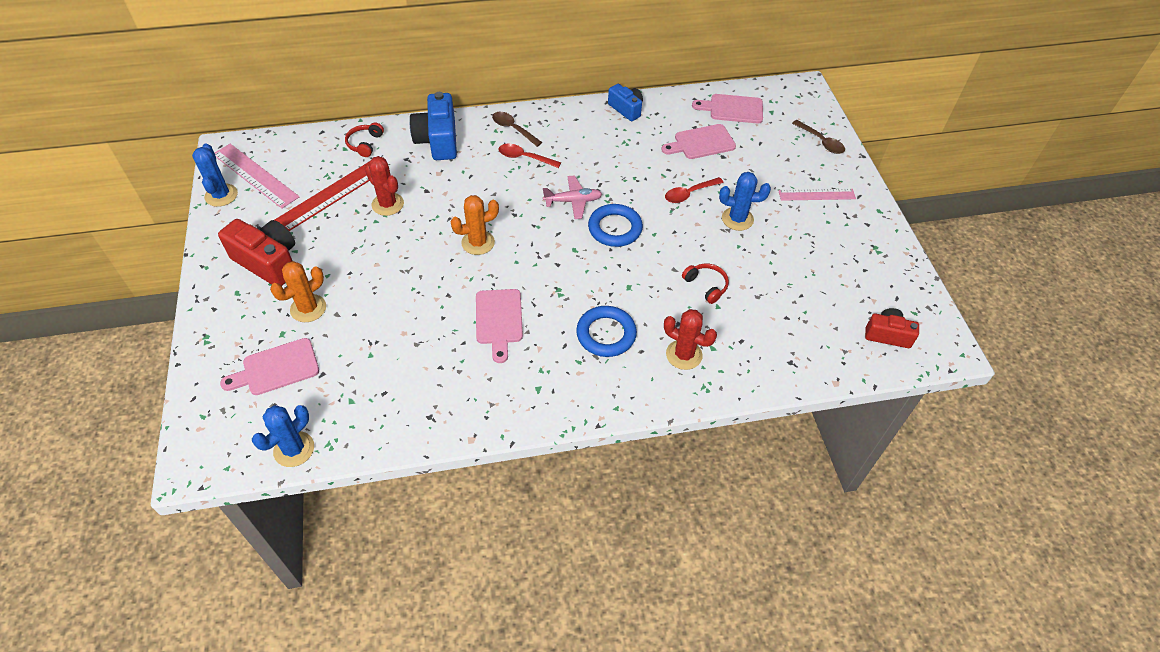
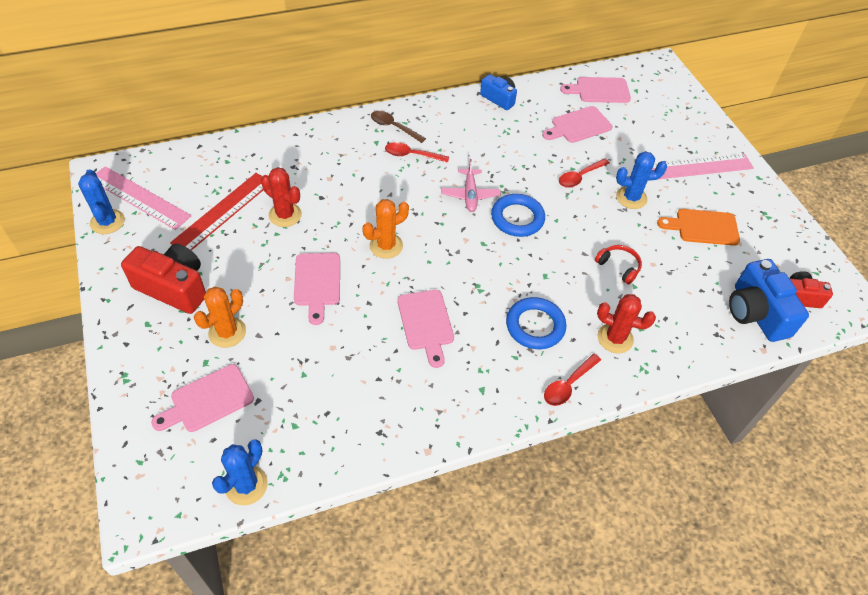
camera: 10 degrees left, 0 degrees up
red headphones [345,122,384,157] -> none
blue camera [410,92,457,160] -> blue camera moved to [729,259,809,342]
pink plane [543,175,602,219] -> pink plane turned 105 degrees clockwise [441,159,501,212]
pink ruler [778,189,856,201] -> pink ruler [652,154,754,180], size x1.50
brown spoon [792,120,845,154] -> none
none -> pink cutting board [294,253,340,325]
none -> red spoon [544,354,601,406]
none -> orange cutting board [657,209,740,246]

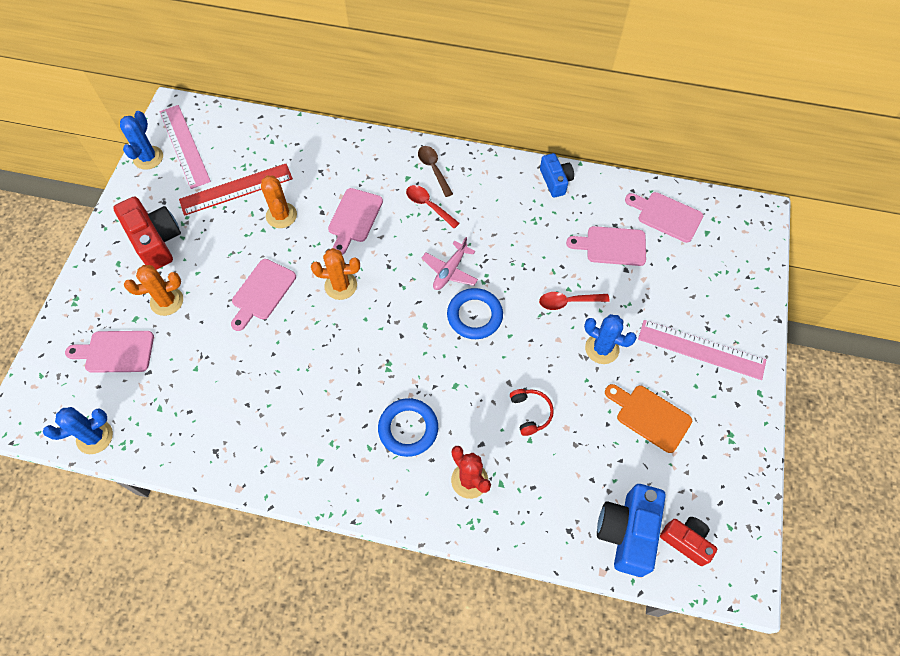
camera: 35 degrees right, 10 degrees up
red cactus [261,167,302,227] -> orange cactus [261,175,297,228]
pink cutting board [398,290,454,368] -> pink cutting board moved to [328,188,383,255]
red spoon [544,354,601,406] -> none

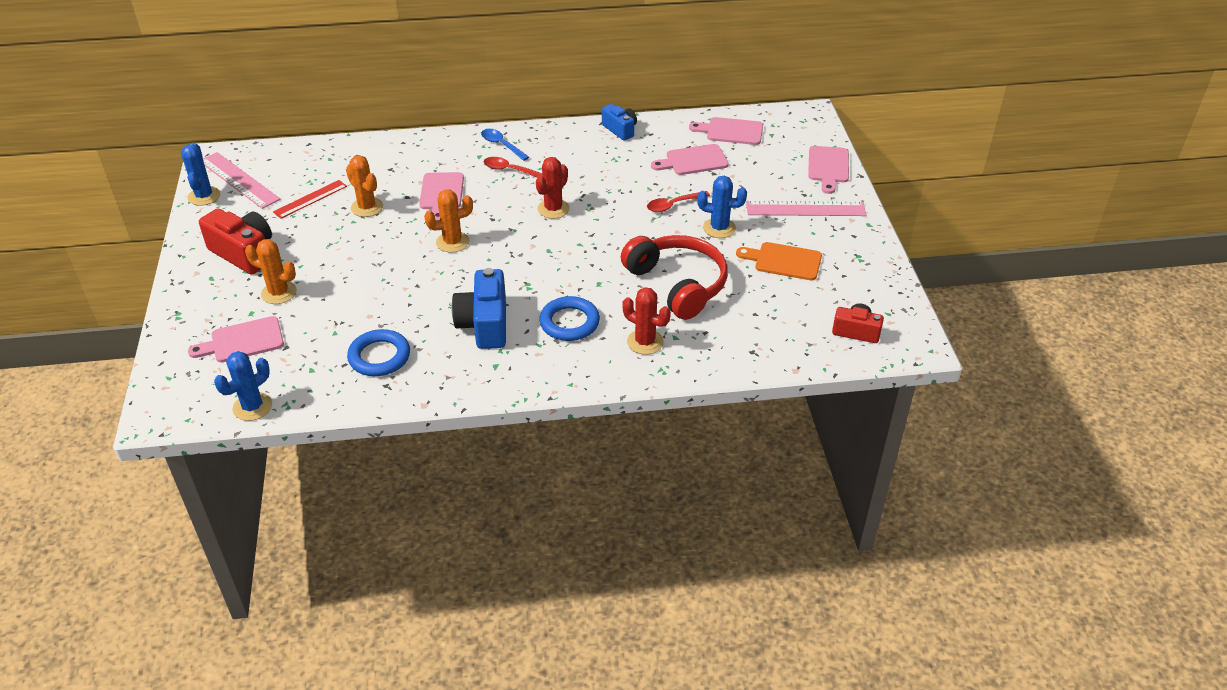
camera: 20 degrees left, 20 degrees down
orange cactus [124,265,183,316] -> orange cactus turned 60 degrees clockwise [245,239,297,304]
red ruler [179,164,293,216] -> red ruler [273,180,347,219], size x0.67
pink cutting board [231,259,296,331] -> pink cutting board moved to [808,146,849,194]
brown spoon [418,146,453,197] -> blue spoon [481,129,529,161]
pink plane [422,237,478,290] -> red cactus [536,157,570,219]
blue ring [447,288,503,339] -> blue ring moved to [347,329,410,376]
red headphones [510,389,554,436] -> red headphones [621,235,728,320], size x2.29
blue camera [597,484,666,577] -> blue camera moved to [452,268,506,349]

